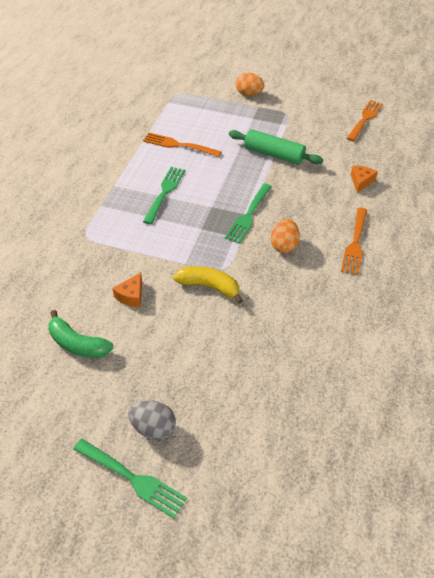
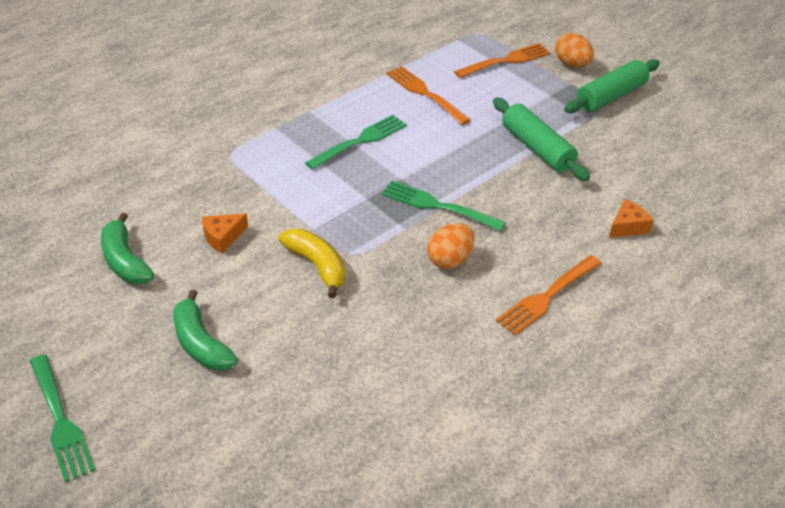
camera: 30 degrees right, 5 degrees down
grey egg [128,400,176,440] -> none
green fork [225,183,272,244] -> green fork turned 60 degrees clockwise [382,181,506,231]
orange fork [347,100,383,141] -> orange fork moved to [454,43,551,78]
none -> green banana [173,290,238,370]
none -> green rolling pin [564,59,660,113]

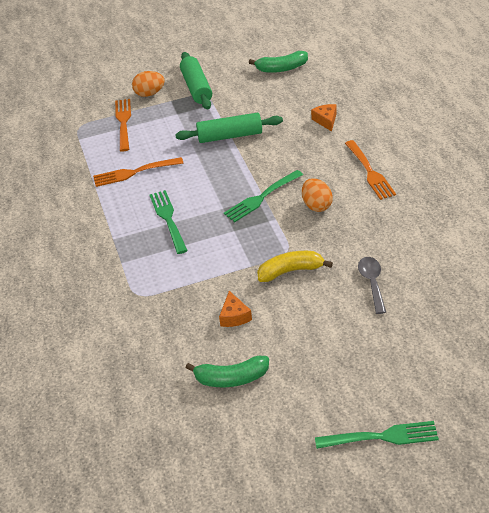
camera: 60 degrees left, 0 degrees up
green banana [173,290,238,370] -> green banana moved to [249,51,308,73]
none -> grey spoon [358,257,386,314]

